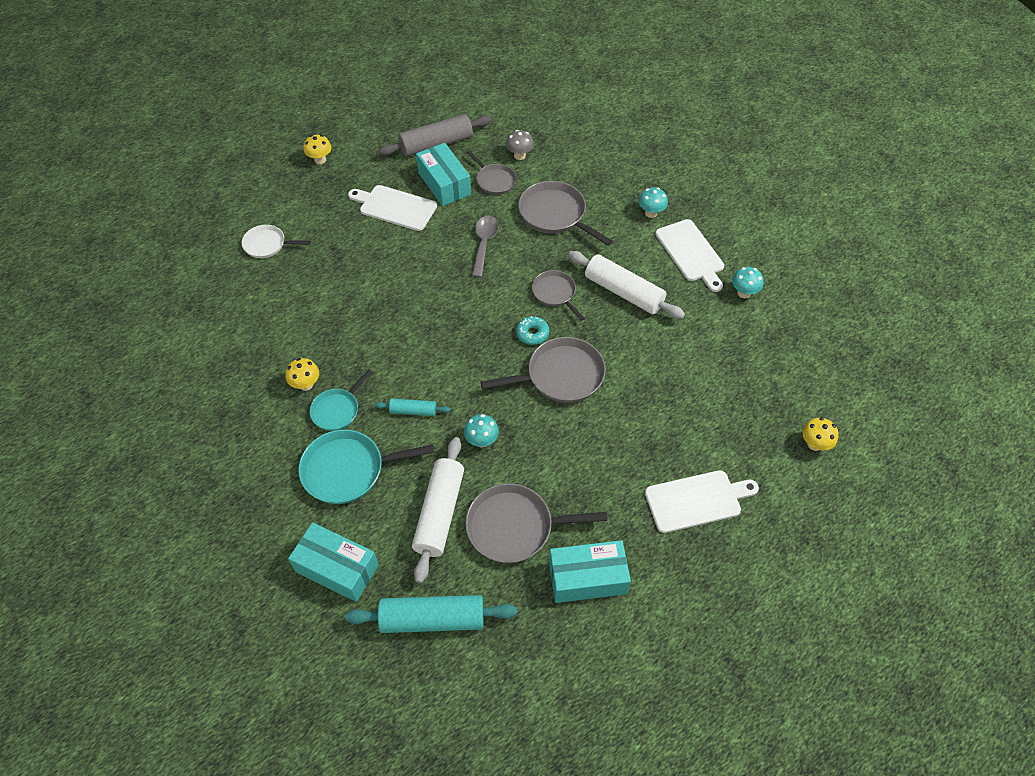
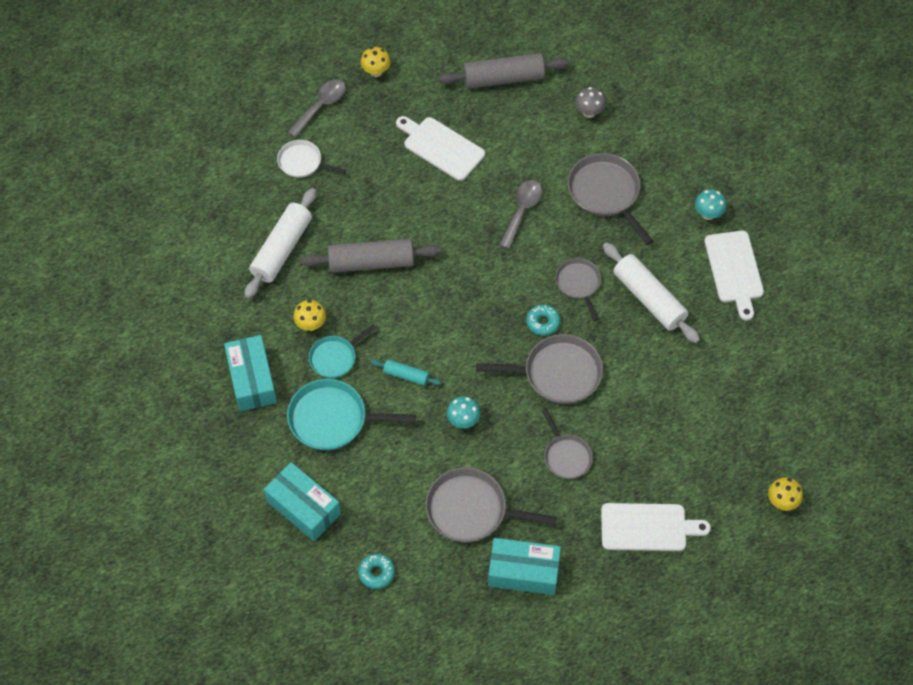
camera: 15 degrees right, 5 degrees up
turquoise rolling pin [345,595,517,633] -> turquoise donut [358,554,395,589]
white rolling pin [412,437,464,583] -> white rolling pin moved to [244,188,316,299]
turquoise box [416,143,471,206] -> turquoise box moved to [224,335,277,412]
grey pan [467,150,516,195] -> grey pan moved to [542,409,593,479]
turquoise mushroom [732,267,763,298] -> none
none -> grey spoon [288,79,346,138]
none -> grey rolling pin [301,239,441,273]

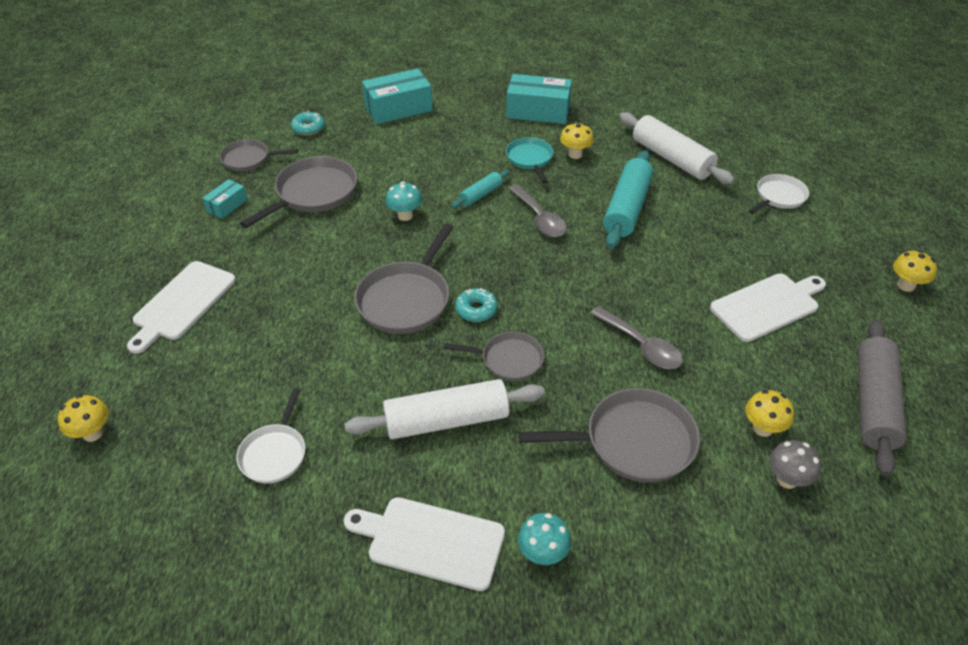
camera: 115 degrees right, 15 degrees down
turquoise pan [287,379,416,450] -> none
grey spoon [288,79,346,138] -> grey spoon moved to [508,184,567,237]
grey rolling pin [301,239,441,273] -> turquoise rolling pin [603,150,653,249]
turquoise box [488,538,561,595] -> turquoise box [202,179,248,219], size x0.53
grey pan [542,409,593,479] -> grey pan moved to [220,140,298,171]
none -> white pan [236,388,305,484]
none -> yellow mushroom [745,390,794,437]

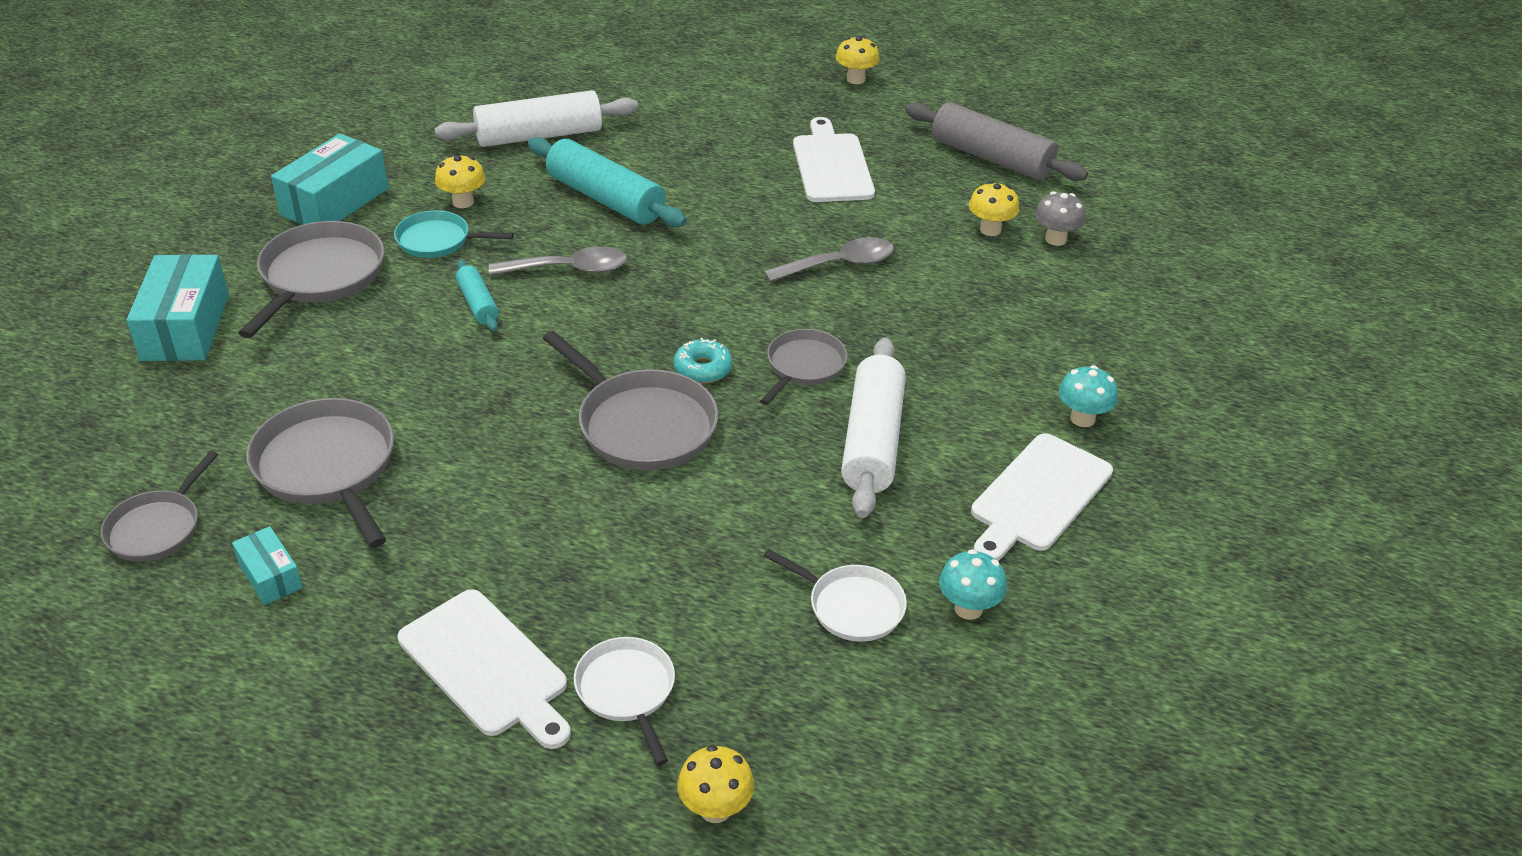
camera: 70 degrees left, 5 degrees down
turquoise donut [291,111,325,136] -> none
turquoise mushroom [386,181,422,221] -> turquoise mushroom moved to [939,549,1007,620]
grey pan [519,388,700,482] -> grey pan moved to [238,221,384,338]
white pan [749,174,809,214] -> white pan moved to [574,637,675,765]

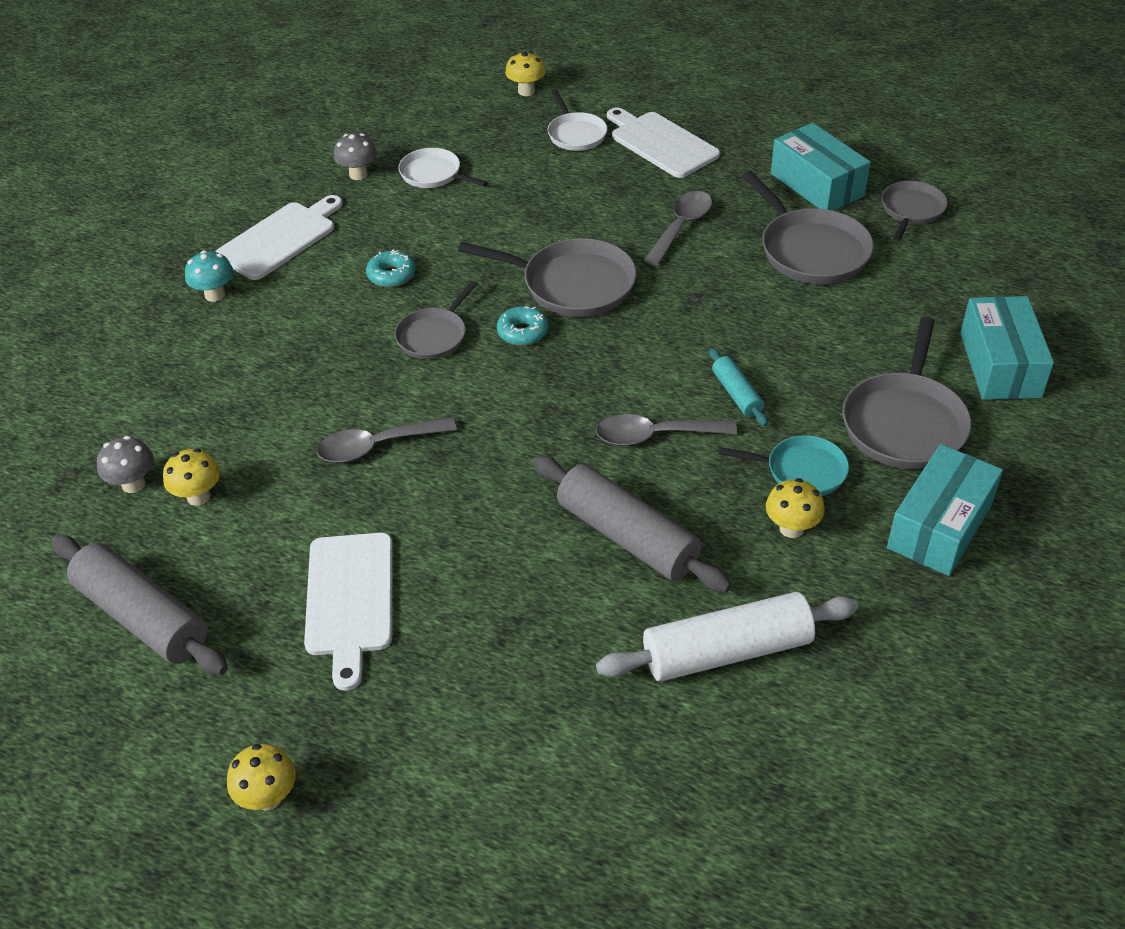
camera: 175 degrees left, 5 degrees up
turquoise box [232,526,303,605] -> turquoise box [771,123,870,211], size x1.89
turquoise rolling pin [528,137,687,227] -> grey rolling pin [533,456,732,593]
grey pan [543,331,718,470] -> grey pan turned 150 degrees clockwise [458,238,637,317]
white rolling pin [841,338,906,518] -> turquoise donut [366,250,415,288]
turquoise mushroom [939,549,1007,620] -> grey mushroom [333,133,377,180]
none -> grey spoon [644,191,712,266]

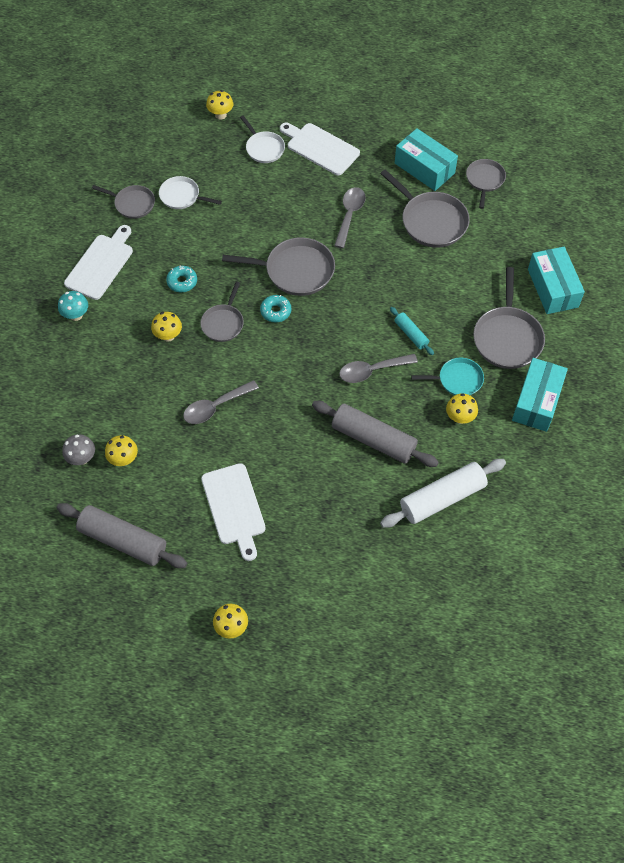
camera: 15 degrees left, 15 degrees up
grey mushroom [333,133,377,180] -> grey pan [92,185,155,219]
none -> yellow mushroom [151,312,182,342]

